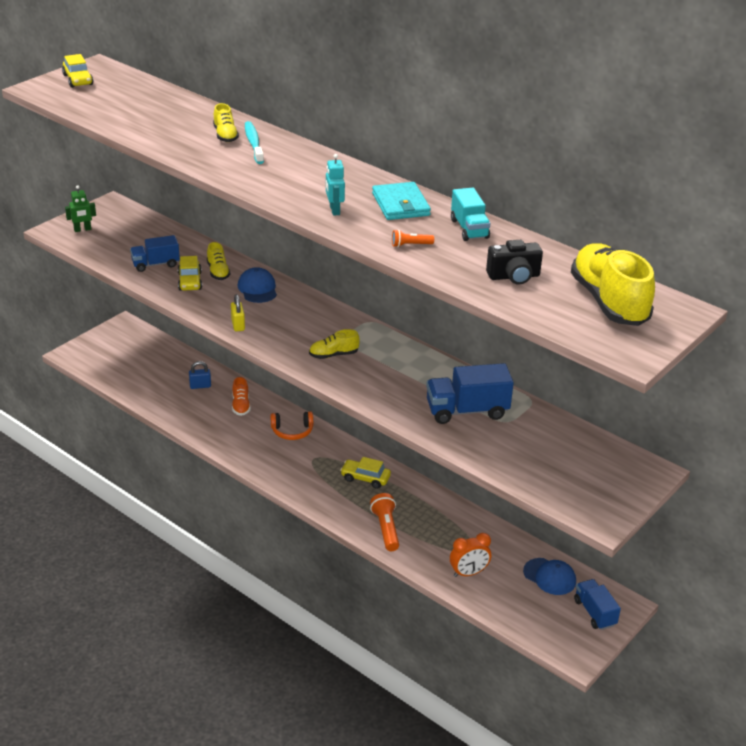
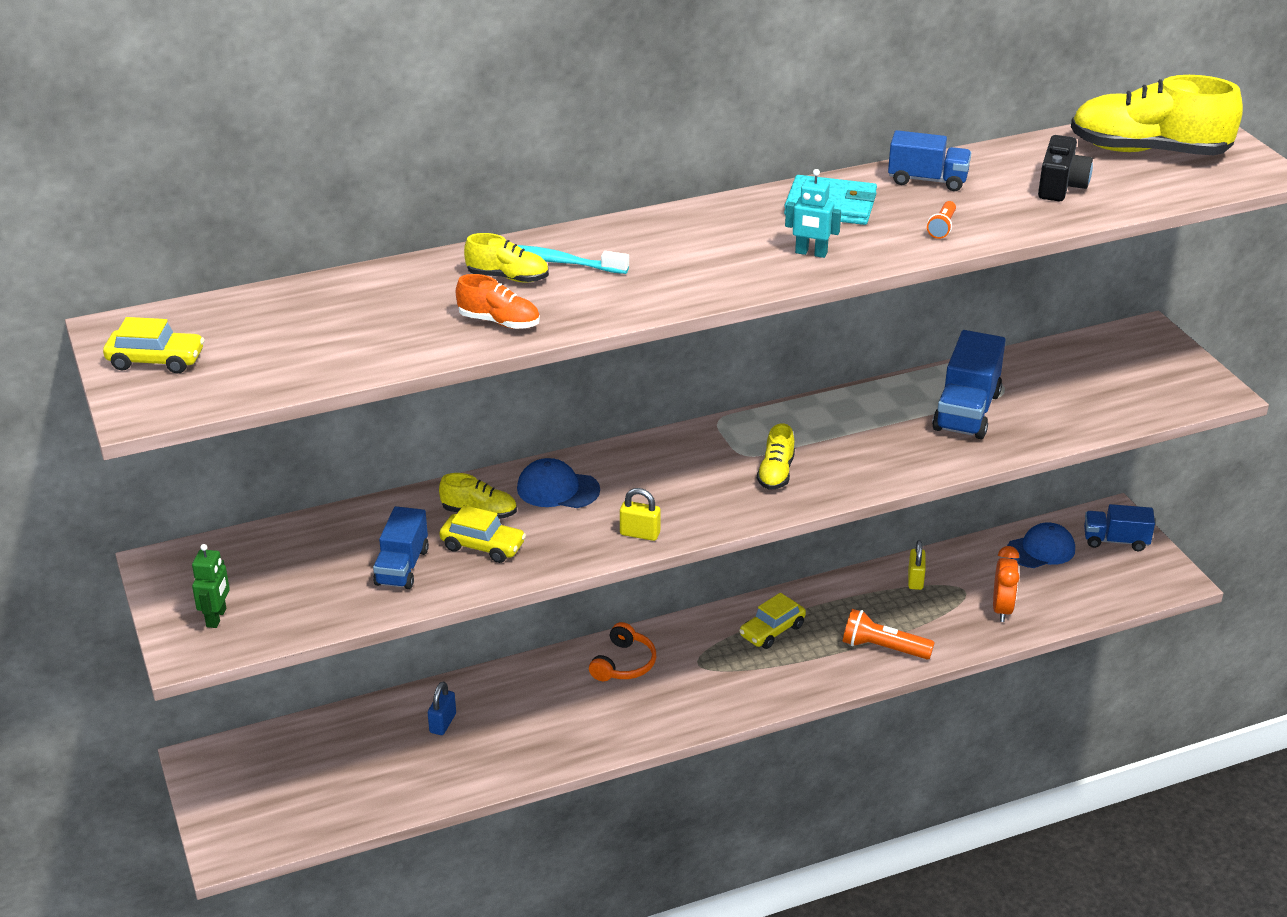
camera: 60 degrees left, 0 degrees up
orange shoe [232,377,251,416] -> orange shoe moved to [456,274,540,329]
turquoise truck [451,188,490,241] -> blue truck [888,130,971,191]
none -> yellow padlock [908,540,926,590]

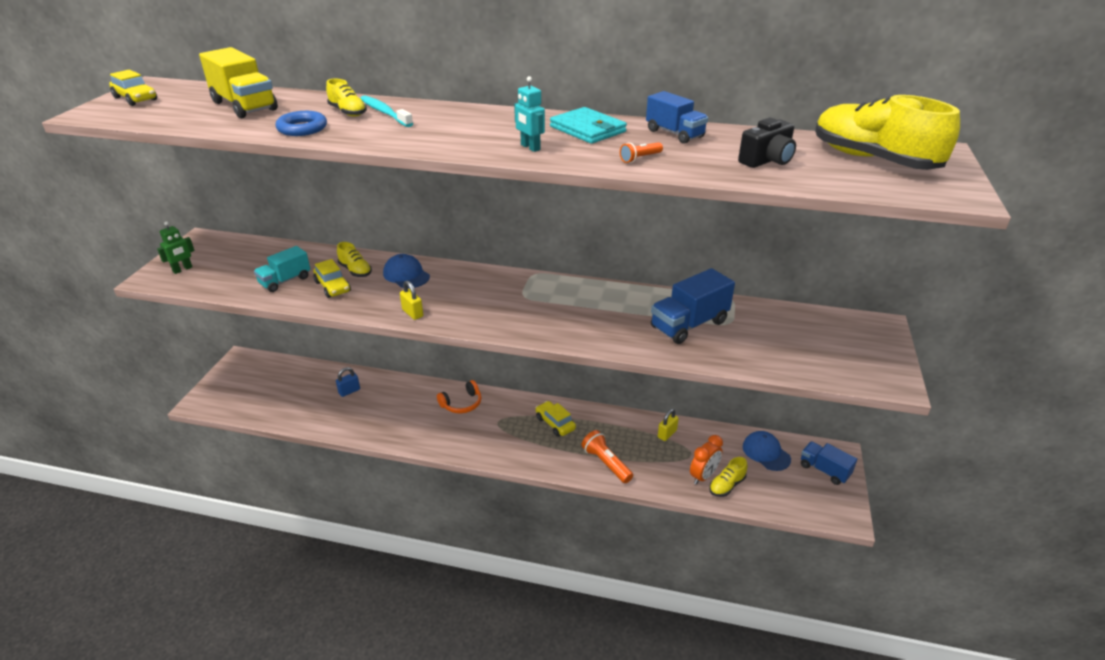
camera: 35 degrees right, 0 degrees up
blue truck [373,506,429,589] -> turquoise truck [254,246,310,292]
orange shoe [456,274,540,329] -> blue ring [275,111,327,136]
yellow car [739,593,806,649] -> yellow car turned 60 degrees clockwise [536,401,576,437]
yellow shoe [757,424,795,490] -> yellow shoe moved to [709,457,747,497]
blue cap [1007,522,1075,568] -> blue cap turned 135 degrees counterclockwise [743,431,791,471]
none -> yellow truck [199,47,278,118]

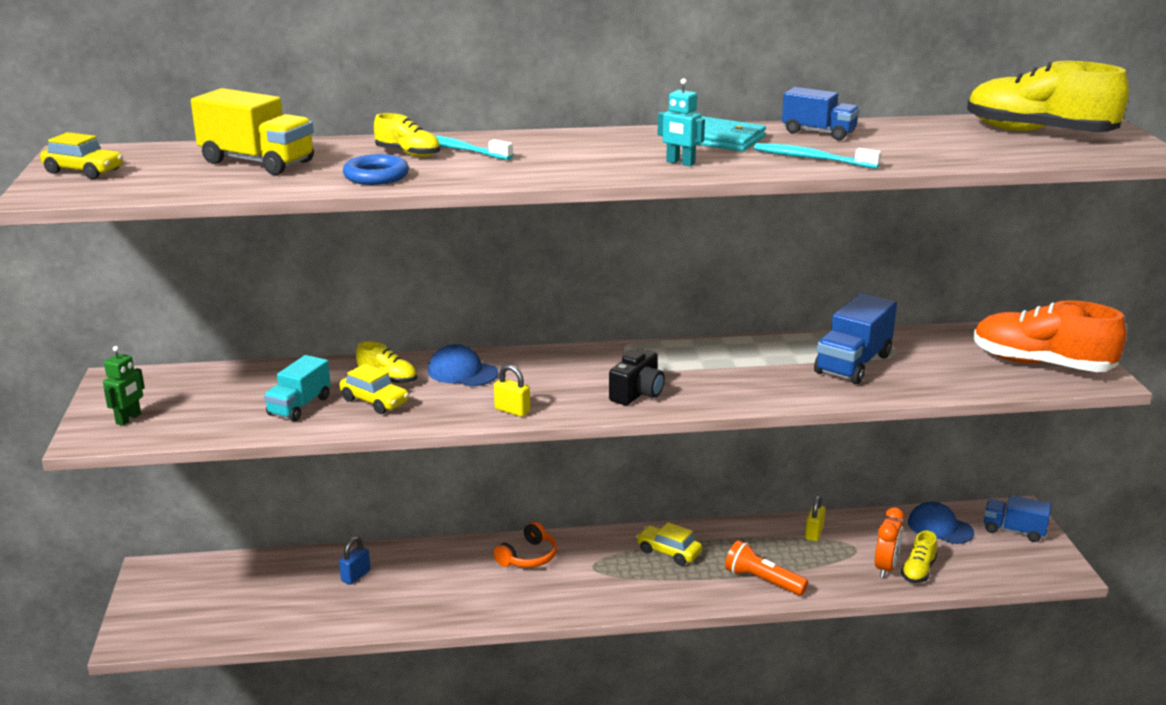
camera: 20 degrees left, 10 degrees down
orange flashlight [620,142,663,163] -> turquoise toothbrush [754,143,882,169]
black camera [738,118,796,168] -> black camera moved to [609,348,665,406]
none -> orange shoe [973,300,1126,372]

